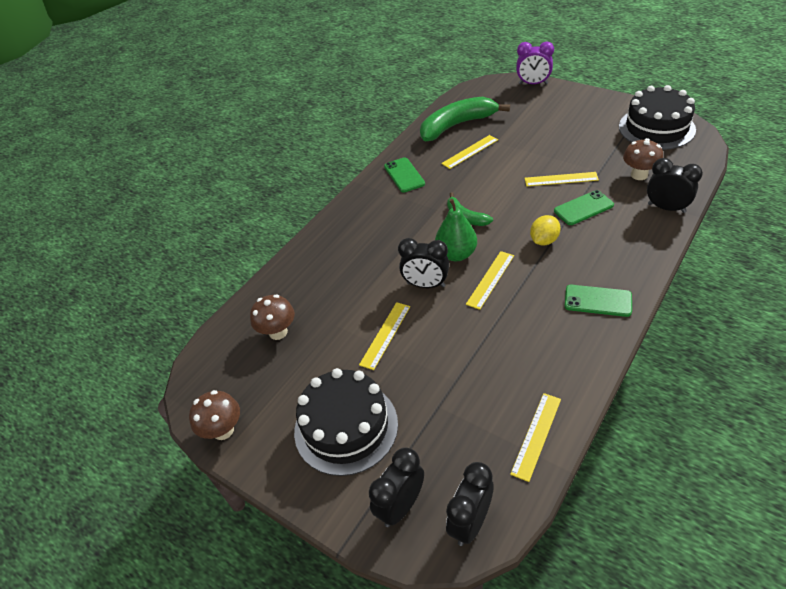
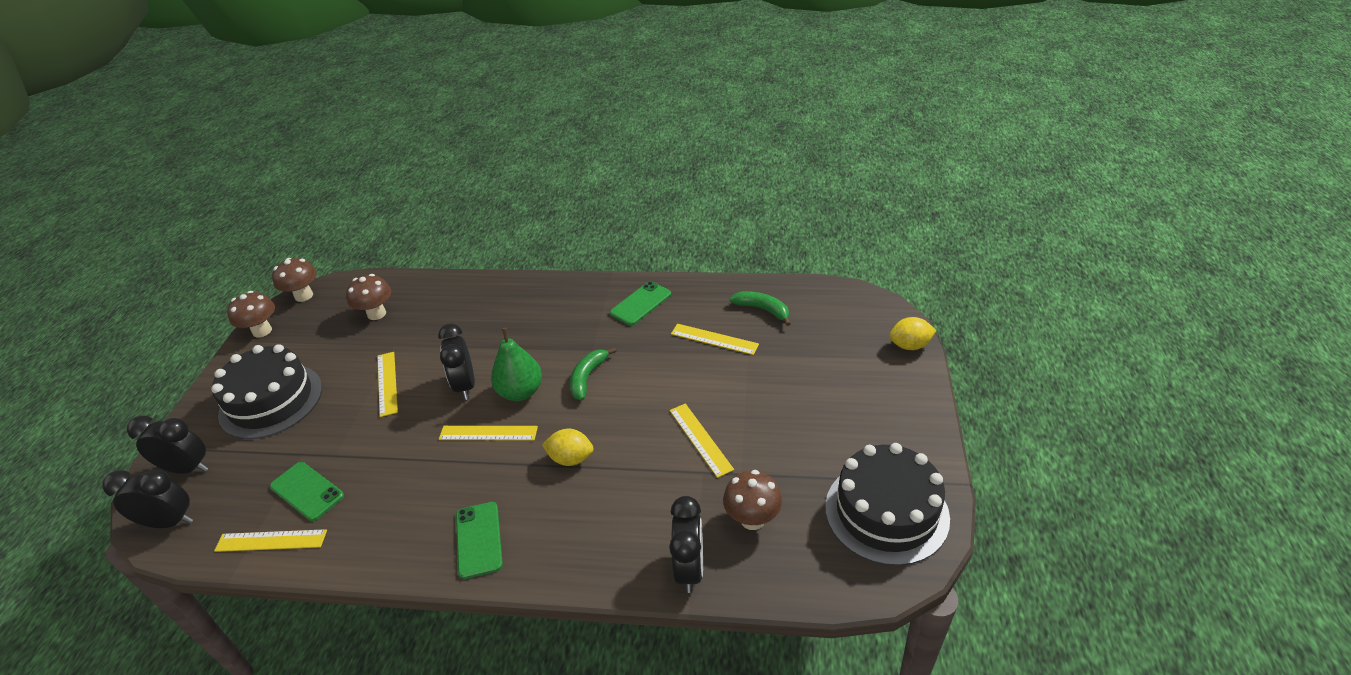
camera: 60 degrees right, 5 degrees down
yellow ruler [359,302,410,370] -> yellow ruler turned 75 degrees clockwise [377,352,398,417]
green banana [420,97,510,142] -> green banana [730,291,791,326], size x0.53
purple clock [516,41,554,84] -> yellow lemon [889,317,937,350]
green phone [554,190,614,225] -> green phone moved to [270,462,344,521]
none -> brown mushroom [272,258,317,302]

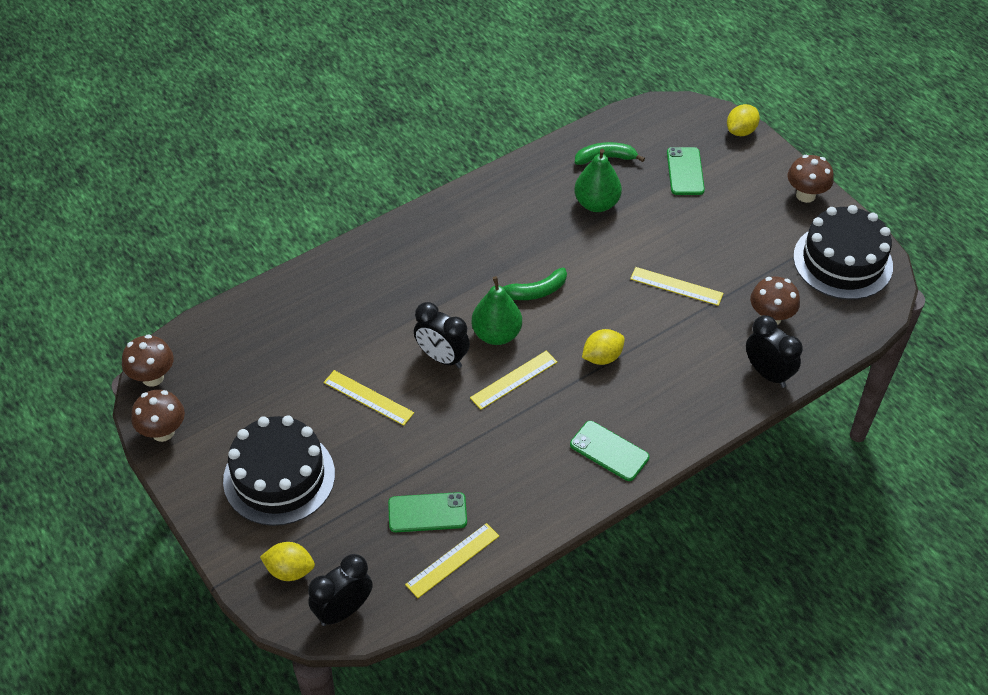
camera: 45 degrees left, 10 degrees up
black clock [127,416,209,474] -> yellow lemon [260,542,315,581]
brown mushroom [346,274,391,320] -> brown mushroom moved to [787,155,834,203]
green banana [570,347,616,400] -> green banana turned 90 degrees counterclockwise [494,268,567,300]
green phone [610,281,671,326] -> green phone moved to [667,147,705,195]
yellow ruler [671,324,759,355] -> green pear [574,149,622,212]

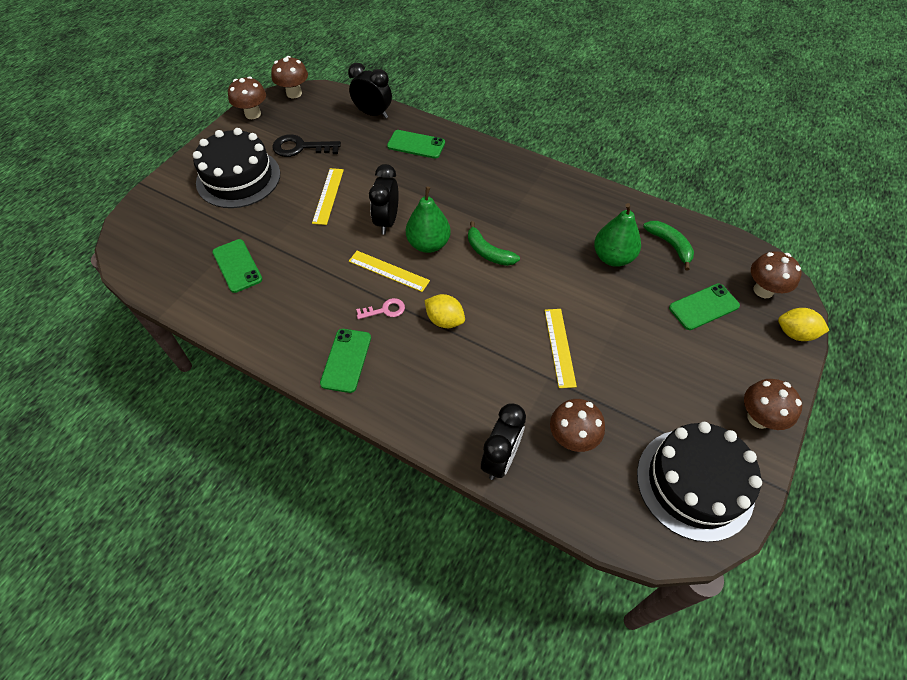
camera: 65 degrees right, 5 degrees up
yellow lemon [260,542,315,581] -> none
black clock [308,554,373,626] -> black clock moved to [348,63,392,119]
yellow ruler [405,523,499,598] -> none
none -> black key [272,134,341,157]
none -> pink key [356,298,405,319]
none -> green phone [387,130,445,159]
none -> brown mushroom [751,251,802,298]

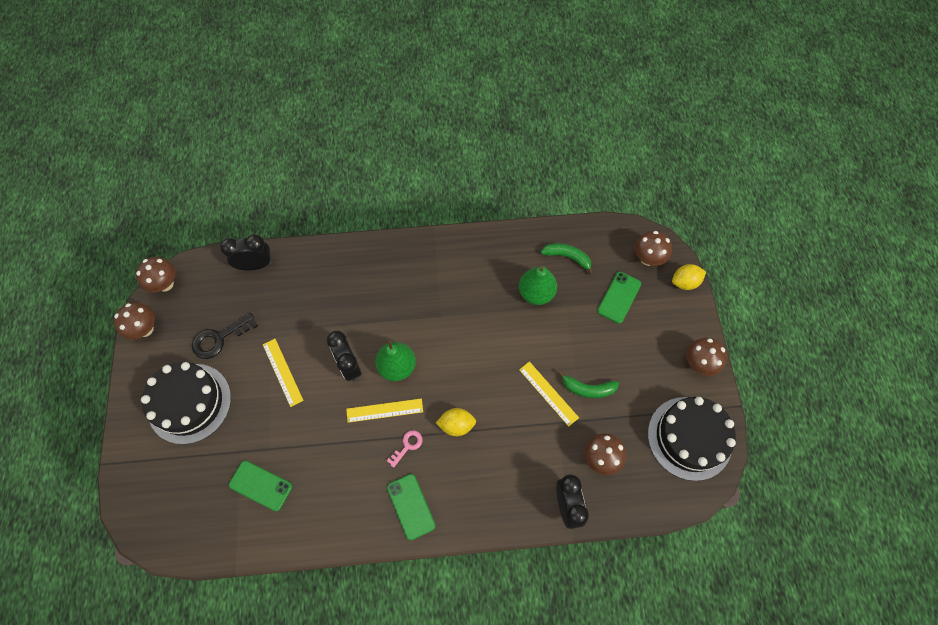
camera: 35 degrees left, 10 degrees up
green phone [387,130,445,159] -> none
green banana [468,221,520,266] -> green banana moved to [557,370,619,398]

